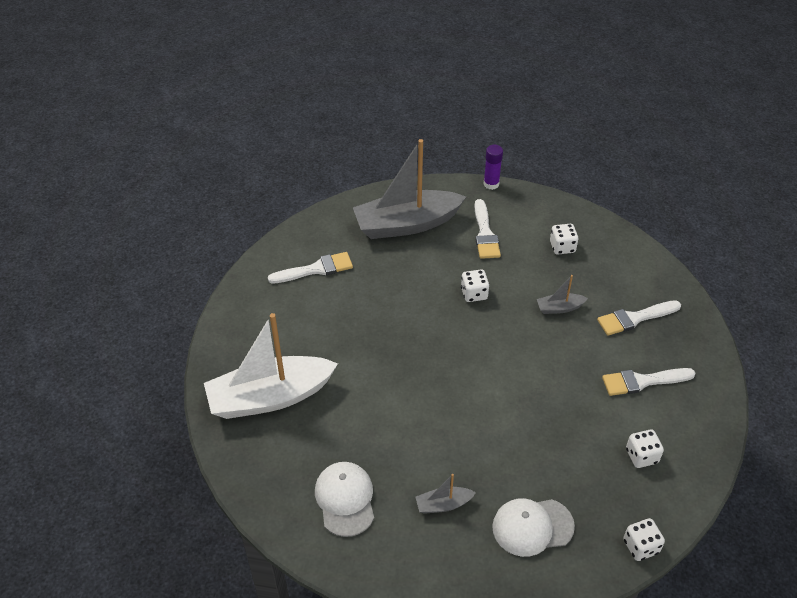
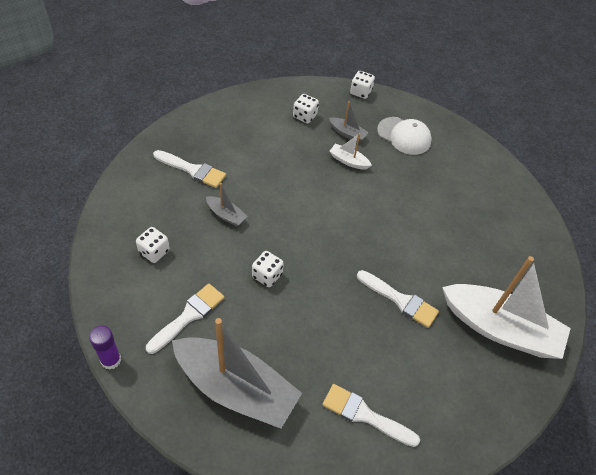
camera: 140 degrees left, 5 degrees up
white cap [315,462,374,537] -> none
grey boat [415,474,476,514] -> grey boat moved to [329,101,369,142]
white brush [602,368,696,396] -> white brush moved to [357,270,439,328]
none -> white boat [329,133,372,170]

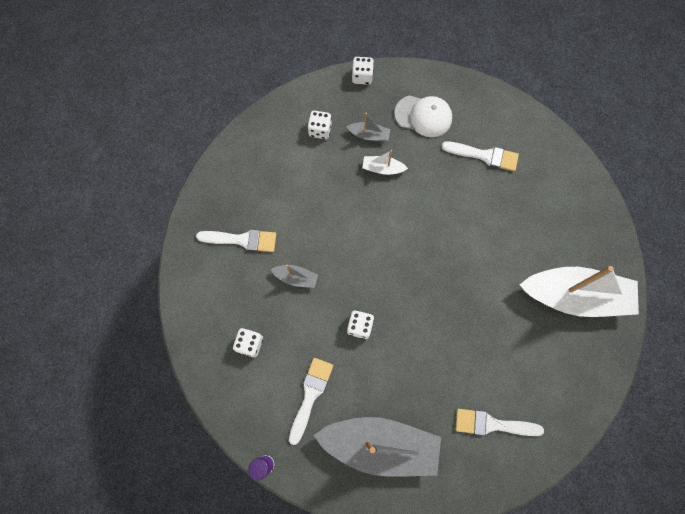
camera: 15 degrees left, 20 degrees up
white brush [357,270,439,328] -> white brush moved to [442,141,519,171]

